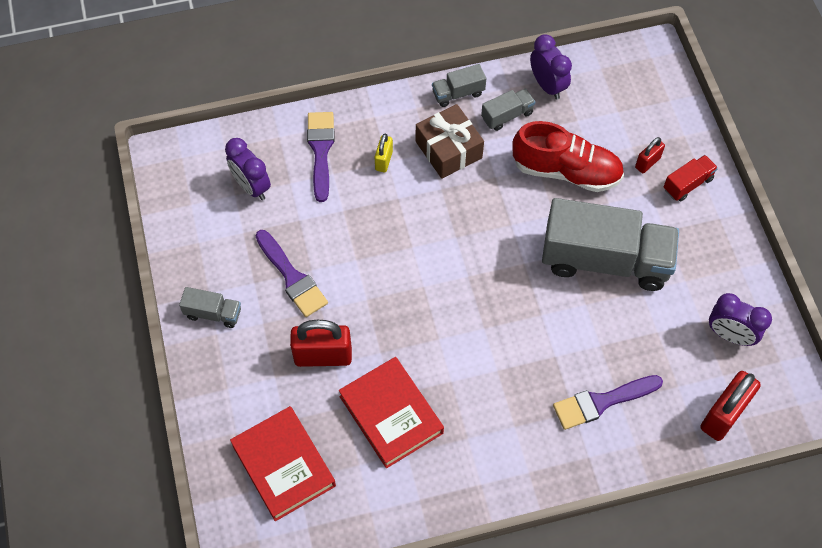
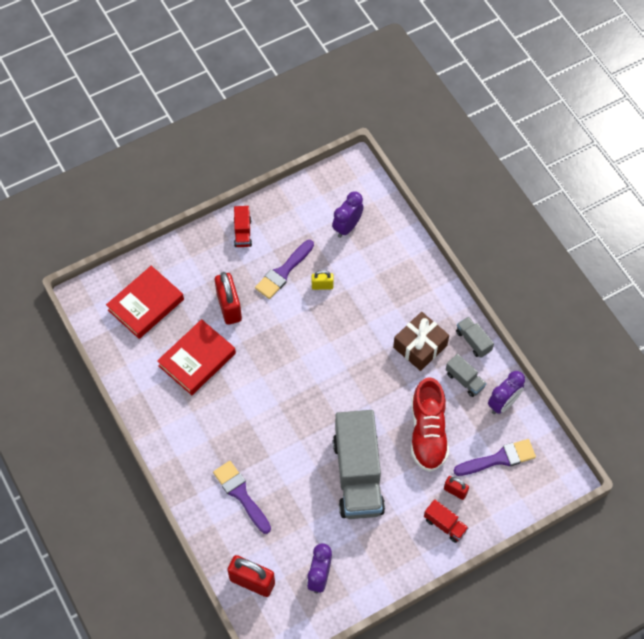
camera: 75 degrees right, 0 degrees up
grey truck [179,287,241,328] -> red truck [234,206,252,247]
purple brush [307,112,335,202] -> purple brush moved to [454,439,536,476]
yellow padlock [375,133,393,172] -> yellow padlock moved to [312,270,334,290]

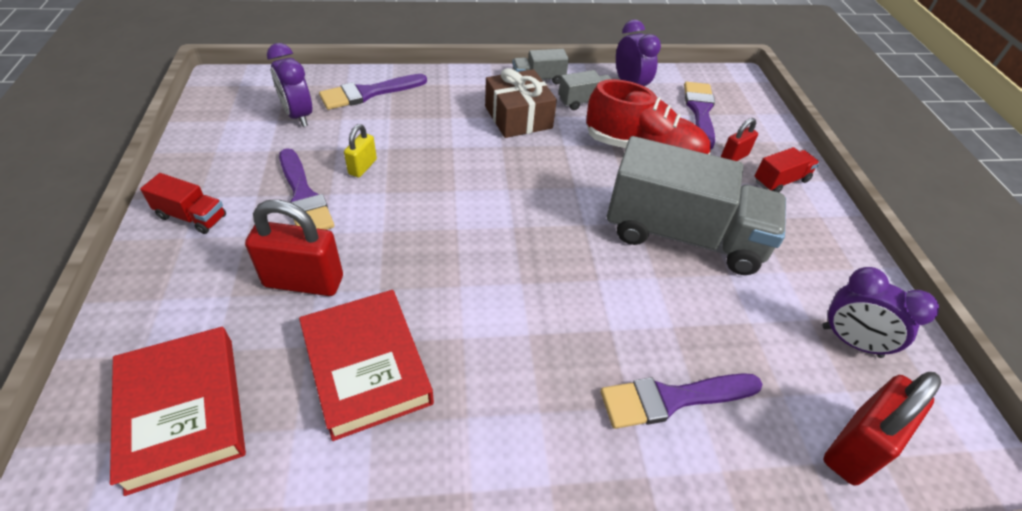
camera: 70 degrees left, 15 degrees down
none -> purple brush [319,74,427,110]

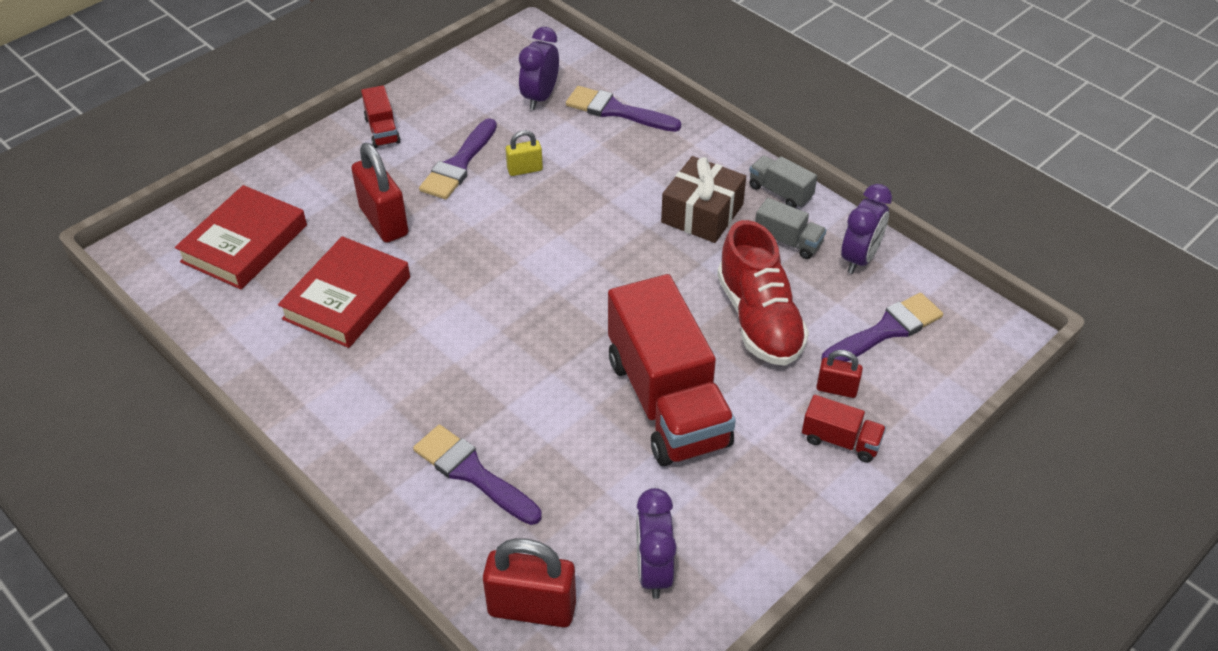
camera: 55 degrees right, 0 degrees up
grey truck [607,136,786,275] -> red truck [608,274,736,466]

